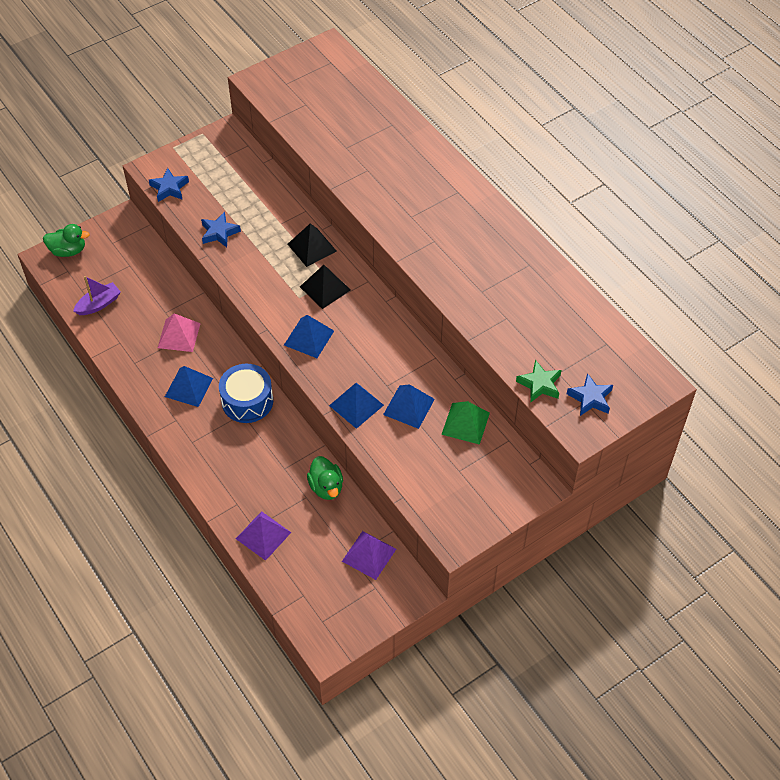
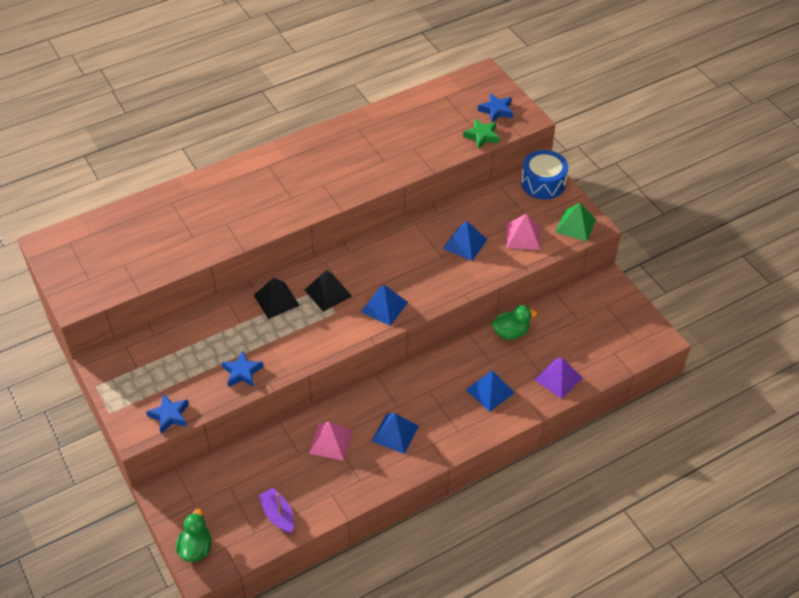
camera: 85 degrees left, 5 degrees down
blue drum [219,364,273,423] -> blue drum moved to [521,150,568,199]
blue pyramid [329,383,384,429] -> blue pyramid moved to [466,370,515,412]
purple pyramid [342,531,396,580] -> none
green pyramid [441,401,490,445] -> green pyramid moved to [556,203,596,242]
none -> pink pyramid [507,213,540,250]

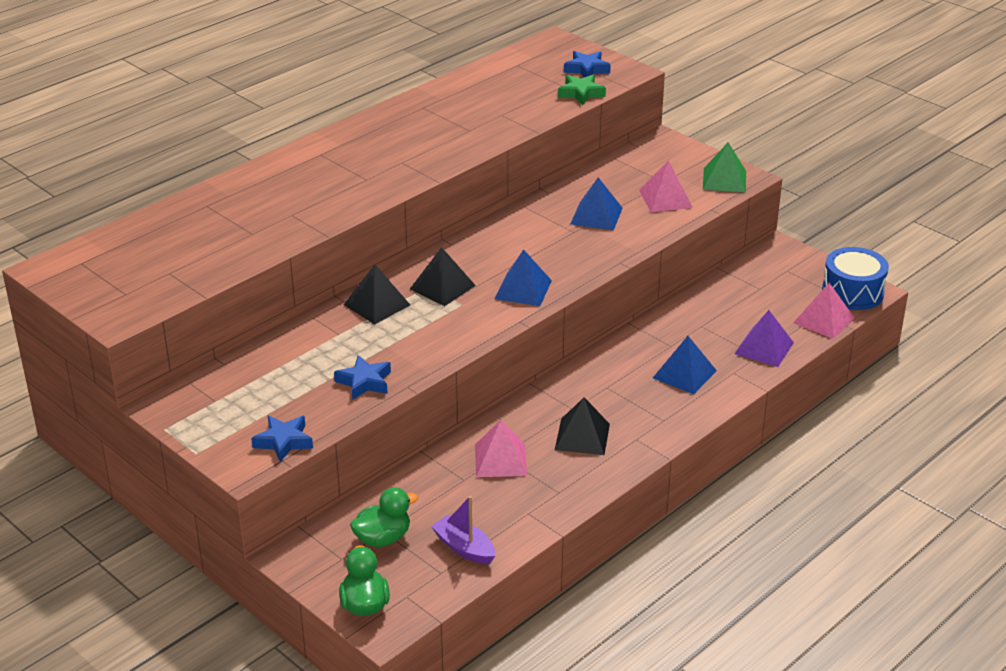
camera: 15 degrees left, 15 degrees down
blue pyramid [372,413,419,454] -> black pyramid [555,397,610,455]
green duck [492,305,537,340] -> green duck moved to [350,487,418,547]
blue drum [521,150,568,199] -> blue drum moved to [822,247,889,310]
none -> pink pyramid [793,283,854,339]

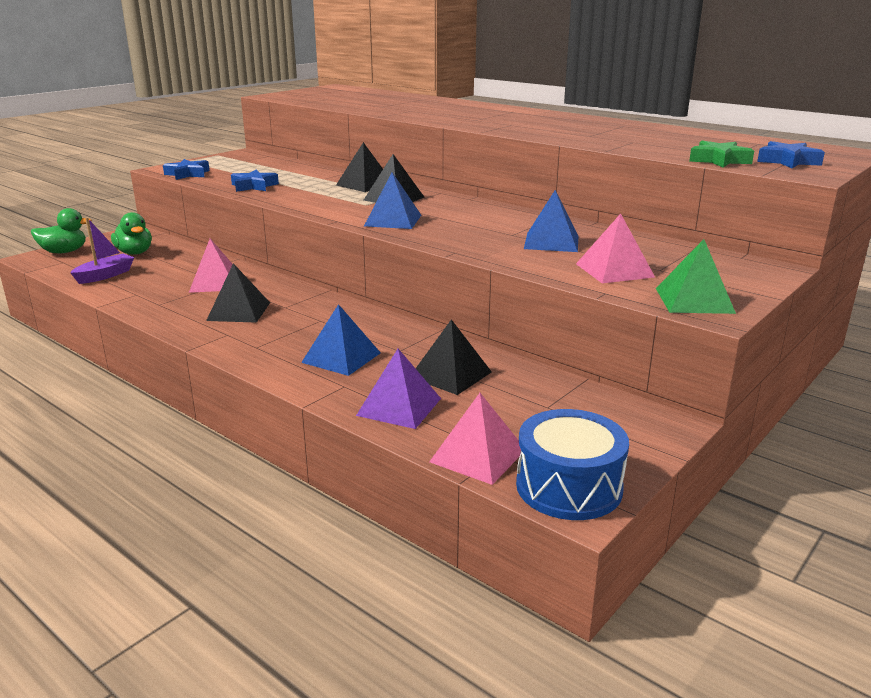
camera: 85 degrees right, 10 degrees down
none -> black pyramid [415,319,492,395]

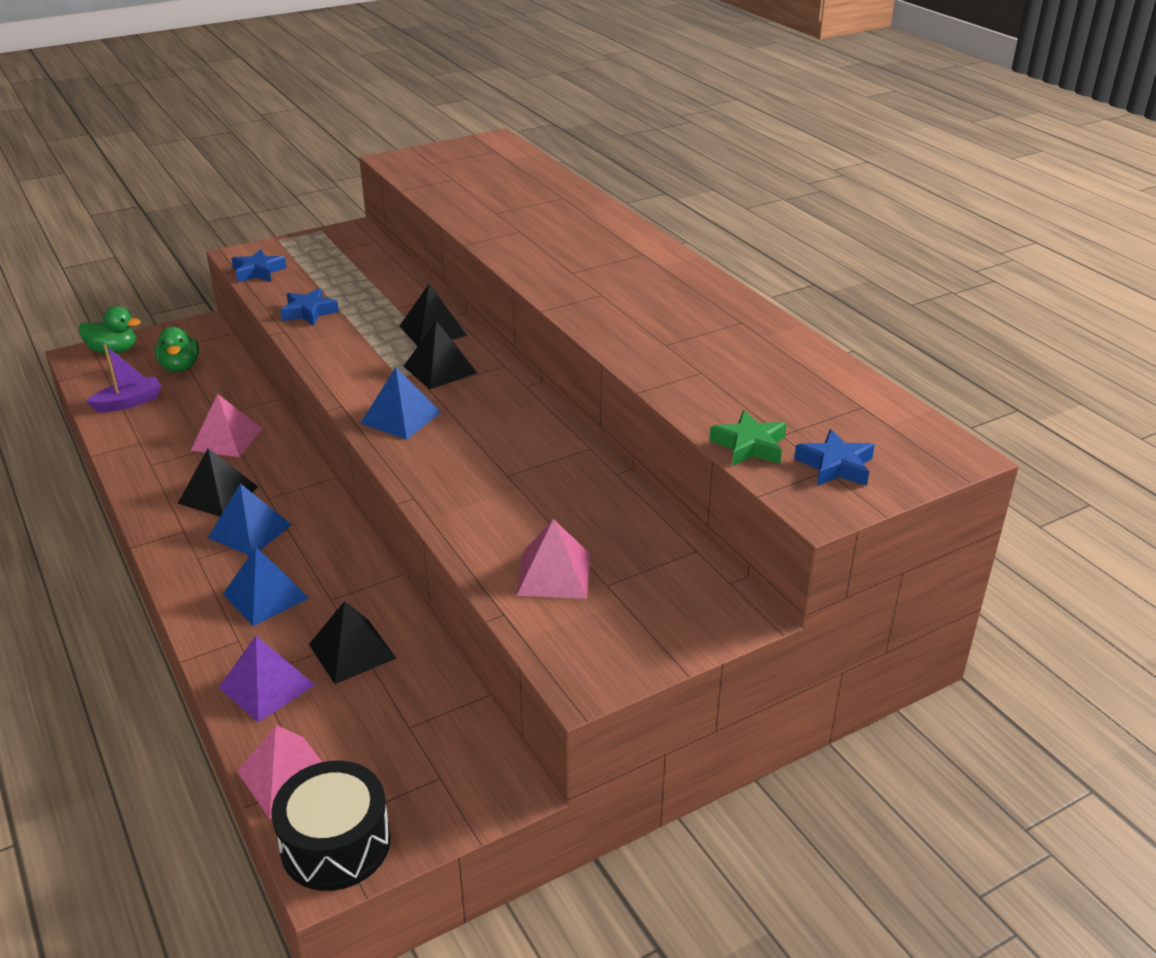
camera: 20 degrees right, 10 degrees up
blue drum [516,409,629,520] -> black drum [271,761,391,891]
blue pyramid [524,190,578,252] -> blue pyramid moved to [208,483,292,556]
green pyramid [656,239,736,314] -> none

